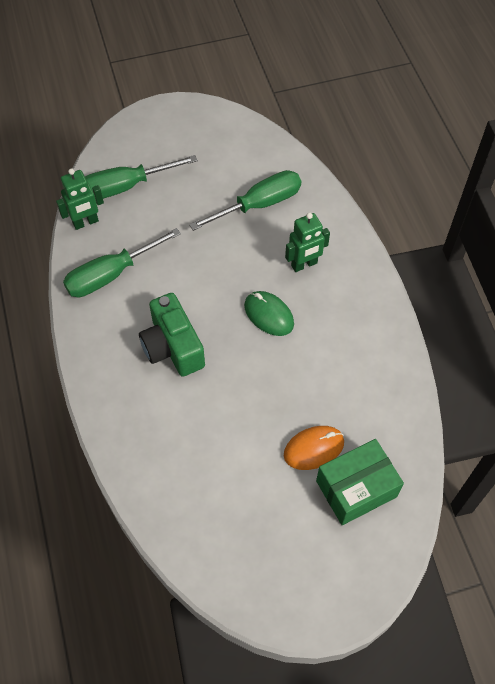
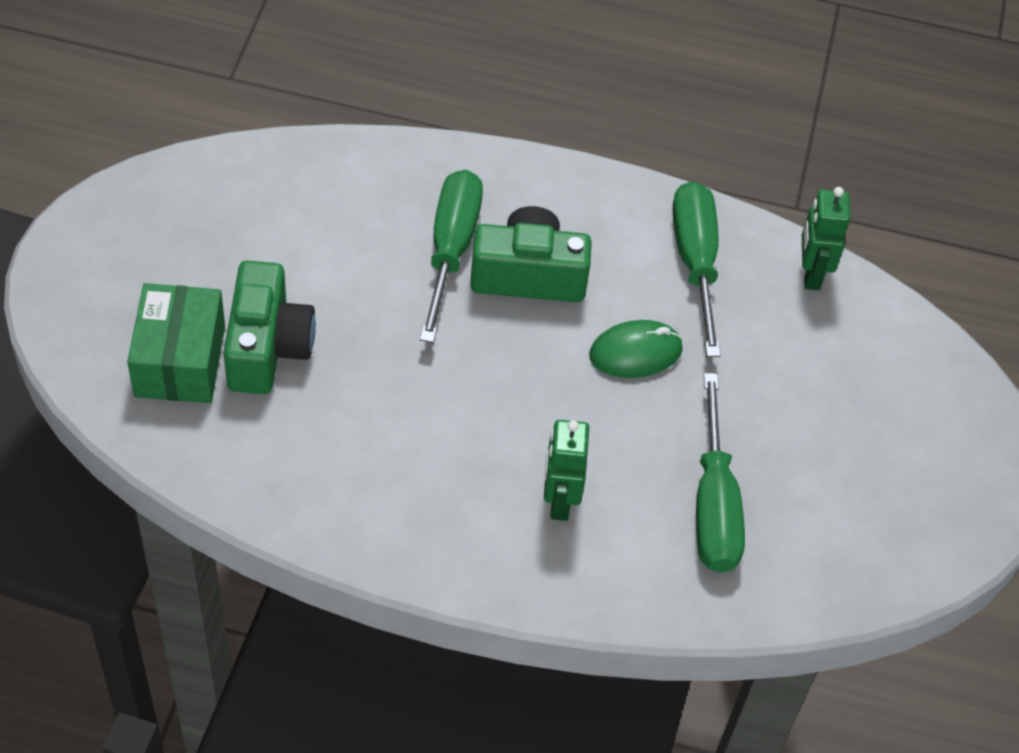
camera: 115 degrees right, 5 degrees down
green screwdriver [85,155,198,199] -> green screwdriver moved to [420,170,483,343]
green mouse [244,291,294,336] -> green mouse moved to [589,320,683,378]
orange mouse [284,426,344,470] -> green camera [223,260,316,394]

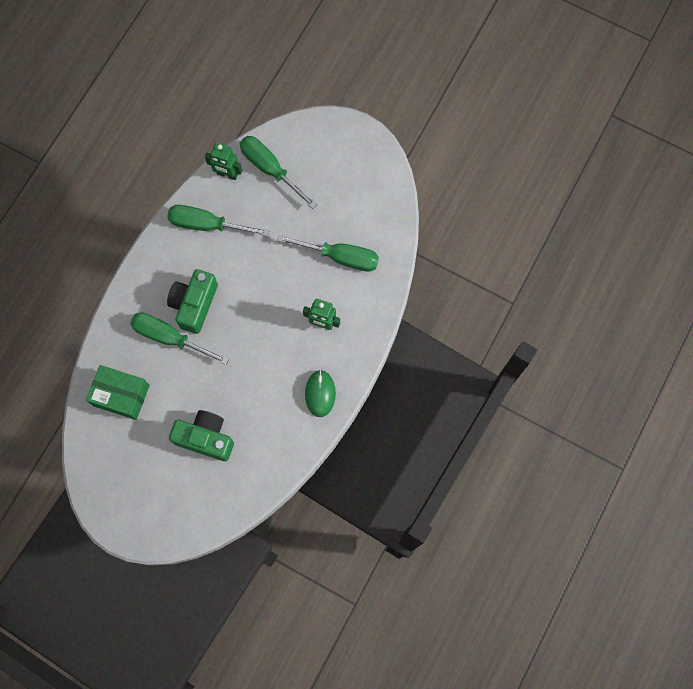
camera: 70 degrees left, 20 degrees up
green box [127,283,225,403] -> green box moved to [86,365,150,420]
green mouse [589,320,683,378] -> green mouse moved to [305,370,336,417]
none -> green screwdriver [240,136,317,209]

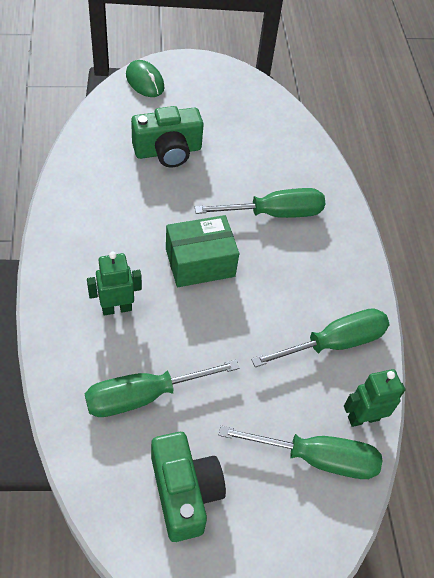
camera: 140 degrees right, 20 degrees down
green box [86,365,150,420] -> green box moved to [166,215,239,287]
green camera [167,269,218,334] -> green camera moved to [151,432,226,542]
green mouse [305,370,336,417] -> green mouse moved to [126,60,165,97]

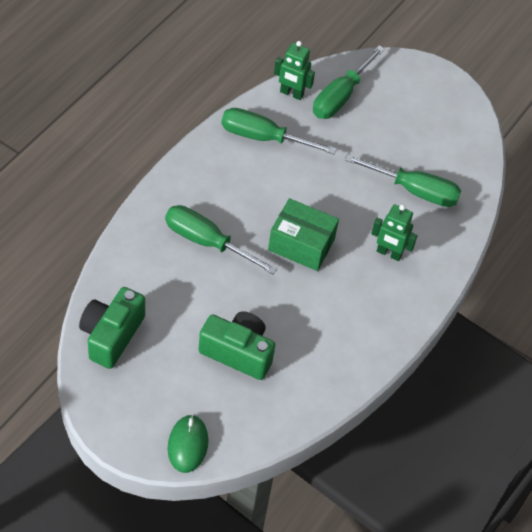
camera: 140 degrees left, 0 degrees up
green camera [151,432,226,542] -> green camera moved to [79,287,145,369]
green screwdriver [219,426,382,479] -> green screwdriver turned 105 degrees counterclockwise [313,46,385,119]

